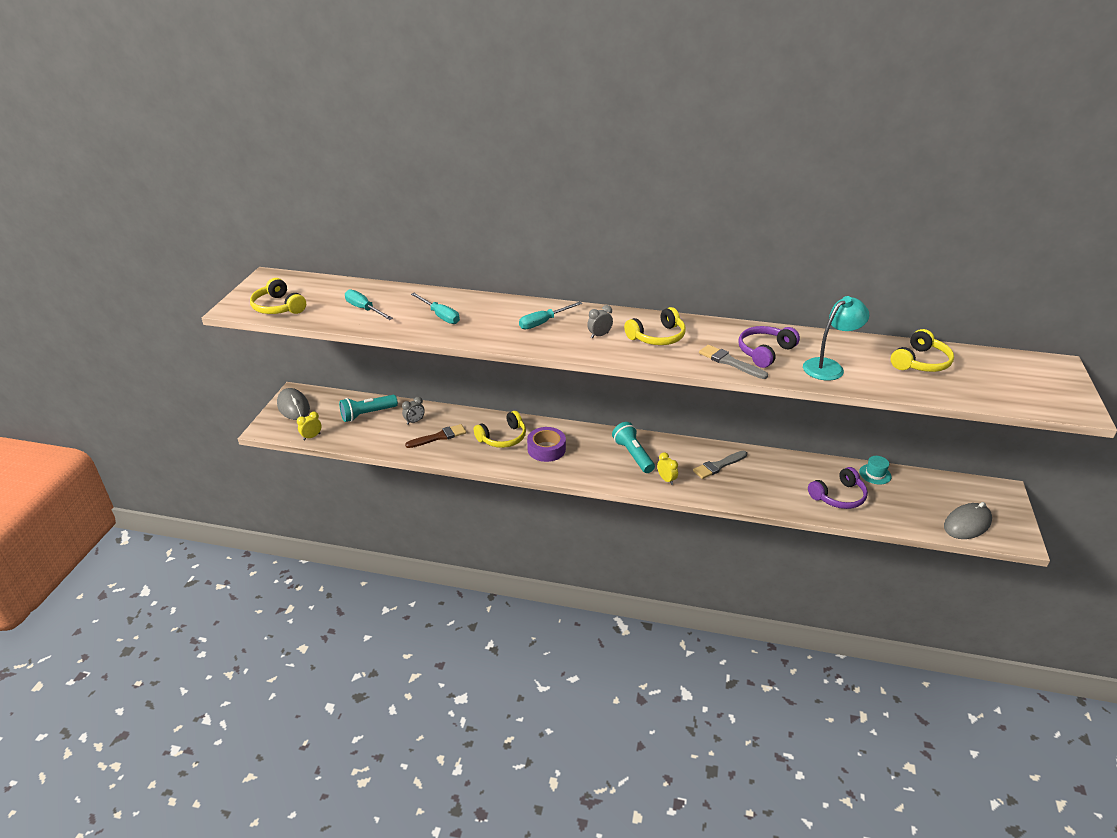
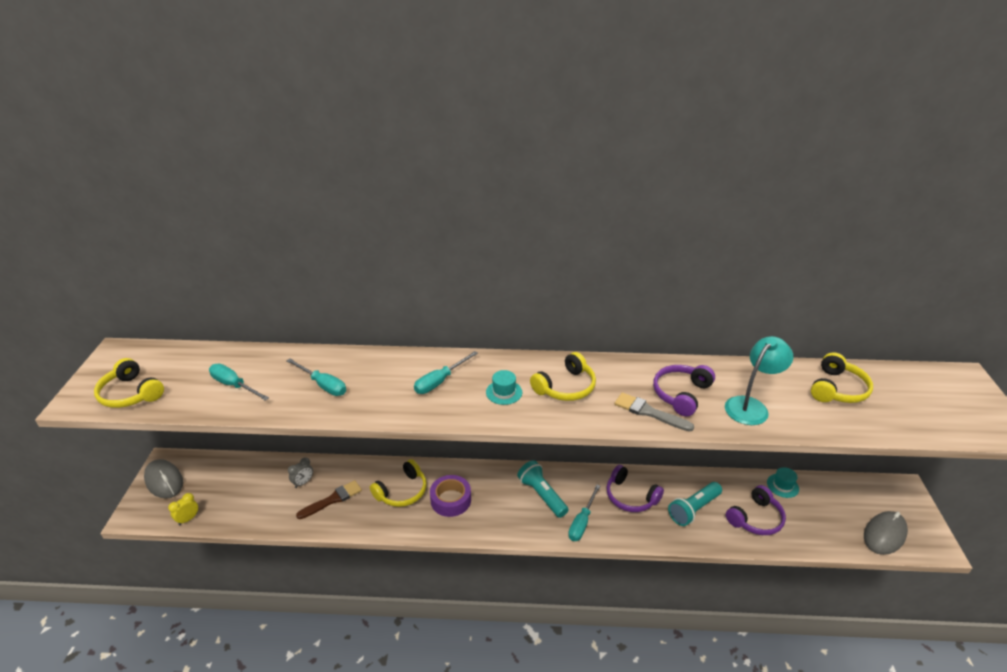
camera: 10 degrees left, 0 degrees up
turquoise flashlight [339,395,398,422] -> turquoise flashlight moved to [668,482,722,526]
grey clock [587,305,613,339] -> turquoise hat [486,370,522,405]
yellow clock [657,452,678,485] -> turquoise screwdriver [568,485,600,541]
grey brush [693,451,747,479] -> purple headphones [606,465,664,512]

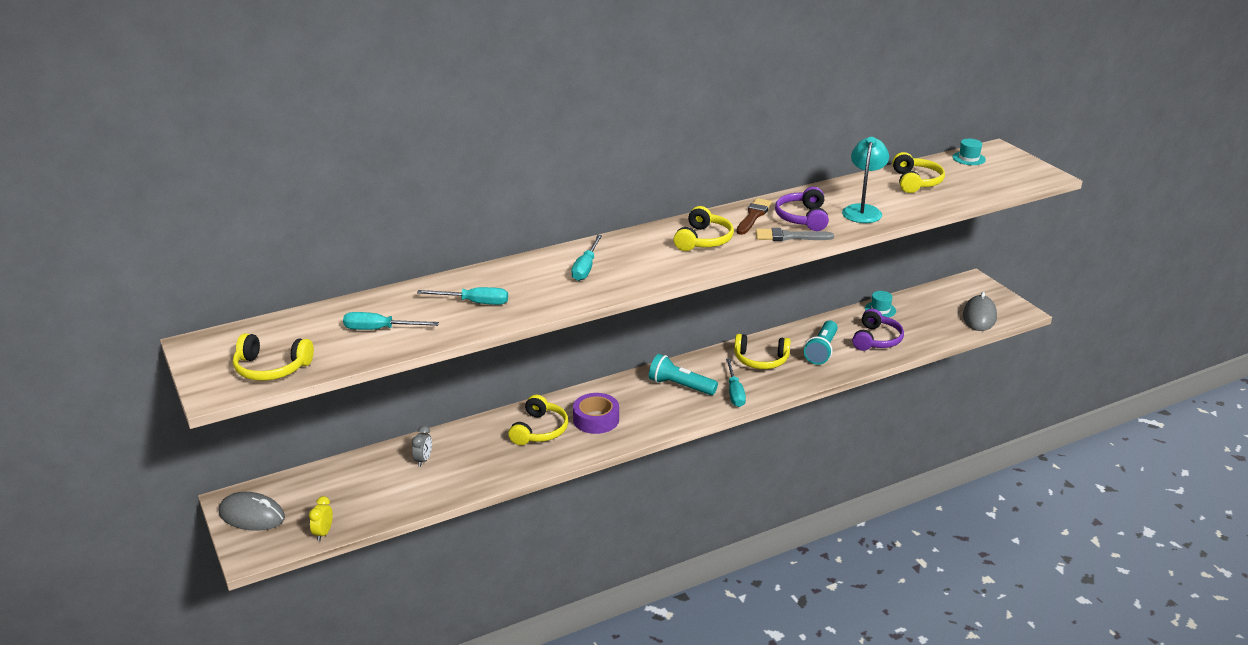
camera: 30 degrees left, 5 degrees down
brown brush [296,480,362,519] -> brown brush moved to [736,198,772,235]
turquoise hat [486,370,522,405] -> turquoise hat moved to [952,139,986,165]
purple headphones [606,465,664,512] -> yellow headphones [734,334,791,369]

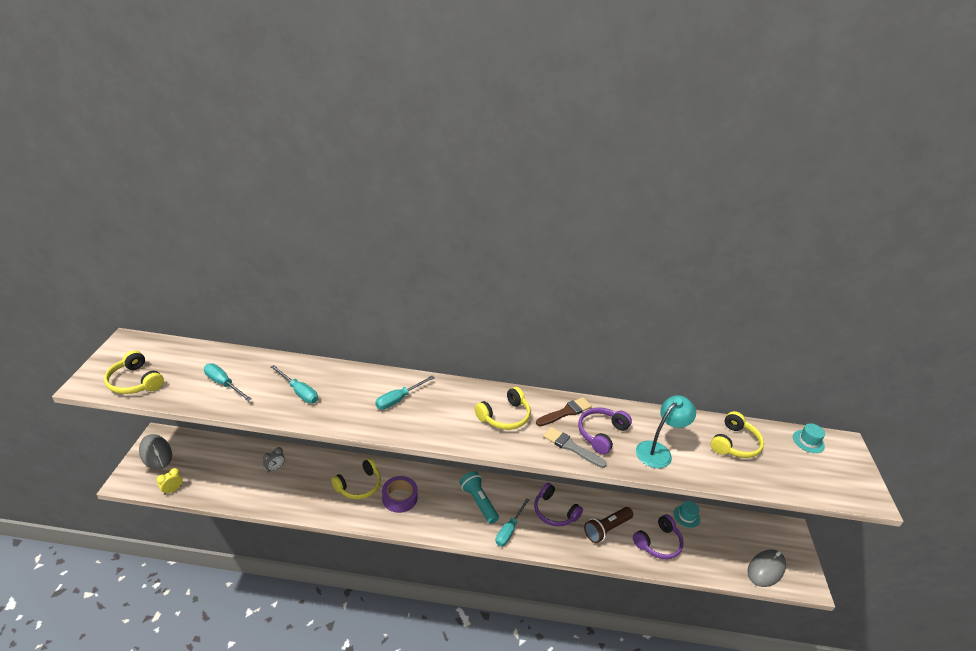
camera: 30 degrees right, 5 degrees up
yellow headphones [734,334,791,369] -> purple headphones [534,483,583,527]
turquoise flashlight [804,320,838,365] -> brown flashlight [584,507,633,543]

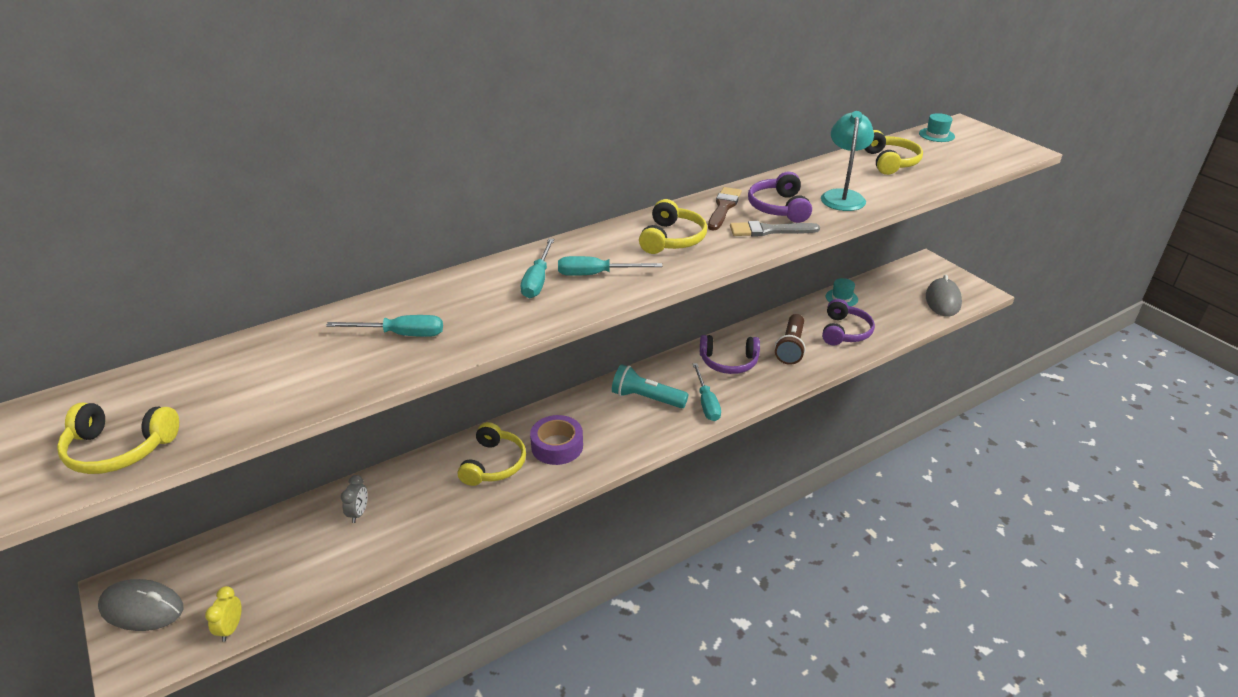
camera: 35 degrees left, 0 degrees up
turquoise screwdriver [204,363,251,401] -> turquoise screwdriver moved to [558,256,662,276]

